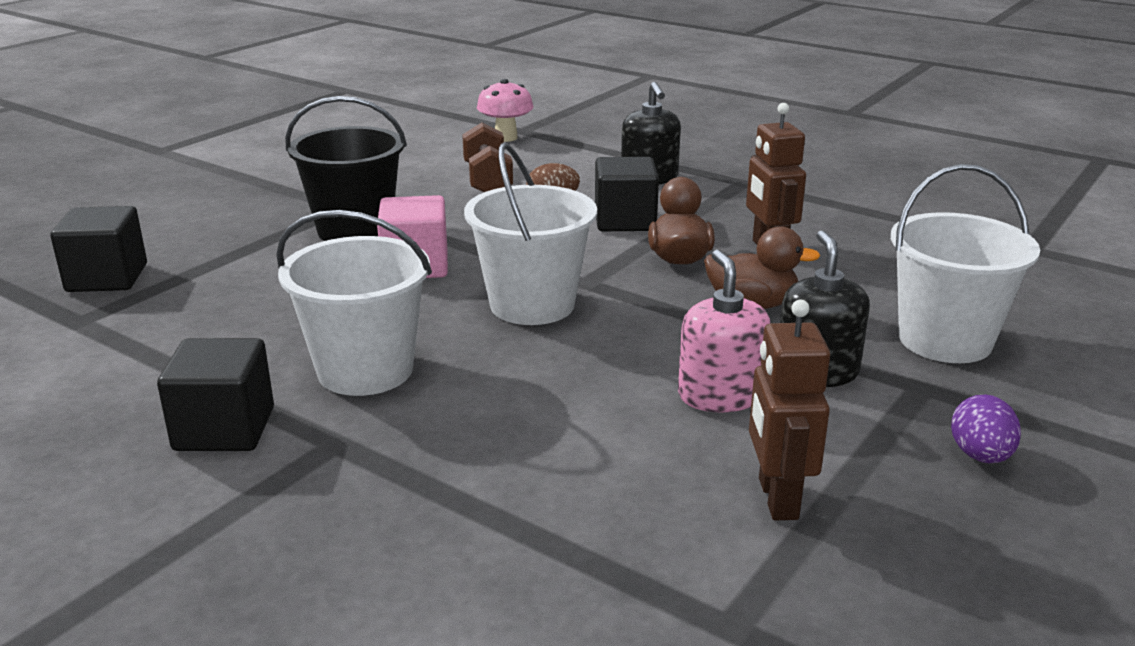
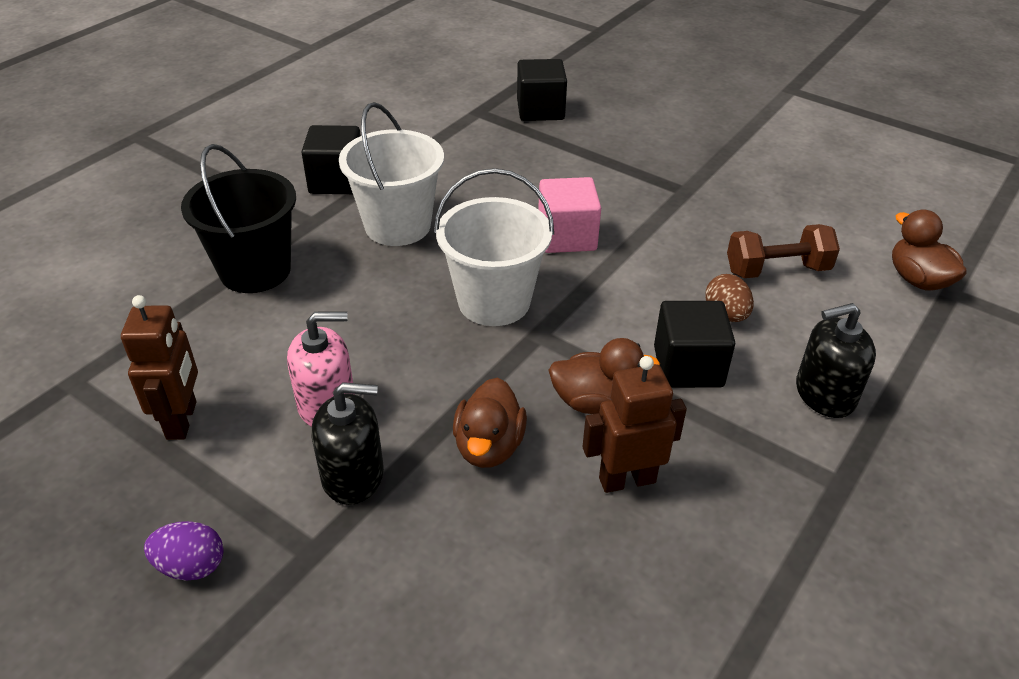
camera: 90 degrees right, 15 degrees up
black bucket [285,96,407,241] -> black bucket moved to [181,144,296,293]
pink mushroom [477,79,533,142] -> brown duck [892,209,967,291]
brown robot [749,300,830,520] -> brown robot turned 90 degrees clockwise [121,295,198,440]
white bucket [891,164,1040,363] -> none

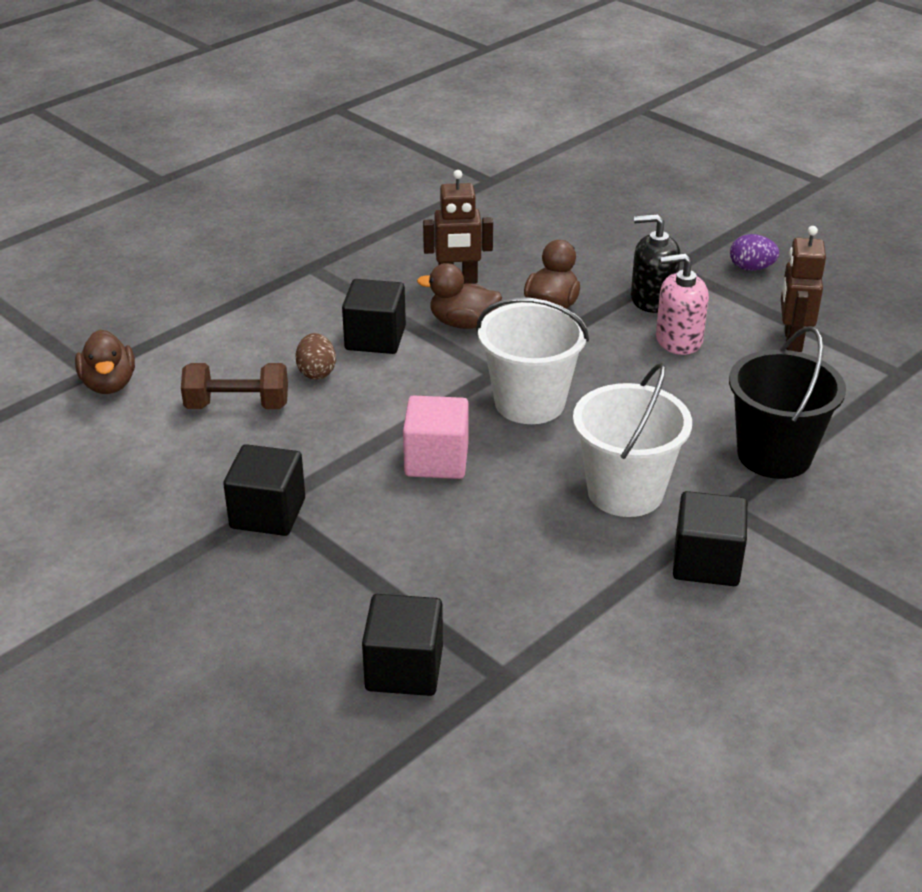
camera: 170 degrees left, 5 degrees down
black soap dispenser [796,303,876,418] -> none
none -> black cube [223,444,305,536]

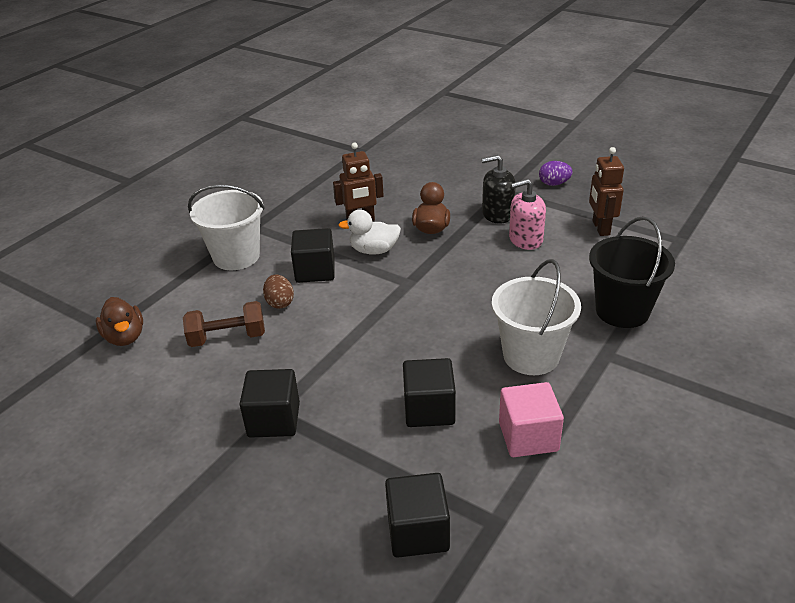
camera: 10 degrees left, 0 degrees up
pink cube [403,396,469,479] -> pink cube moved to [499,382,564,457]
brown duck [417,263,502,329] -> white duck [338,210,401,255]
white bucket [476,298,589,424] -> white bucket moved to [188,185,265,270]
black cube [673,491,748,586] -> black cube moved to [403,358,456,427]

